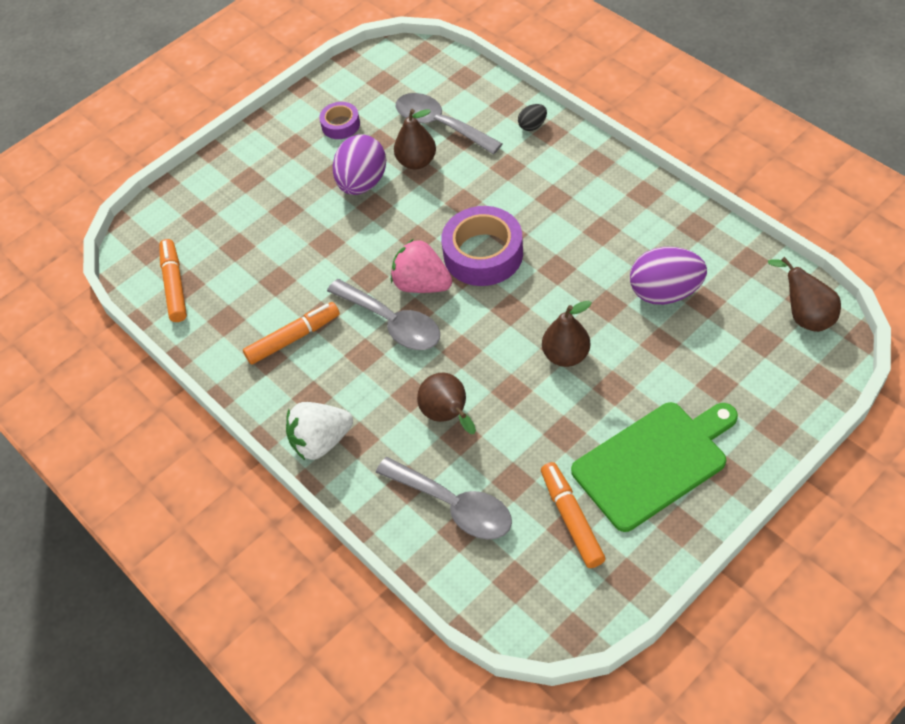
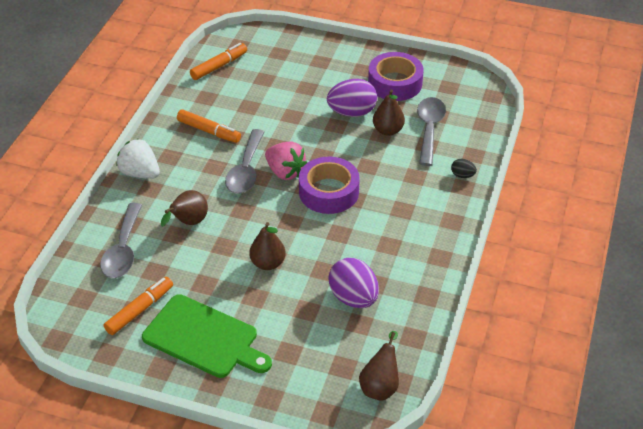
camera: 55 degrees right, 10 degrees down
purple tape [319,102,360,139] -> purple tape [368,52,424,101], size x1.86
pink strawberry [391,239,452,293] -> pink strawberry turned 135 degrees clockwise [265,142,307,180]

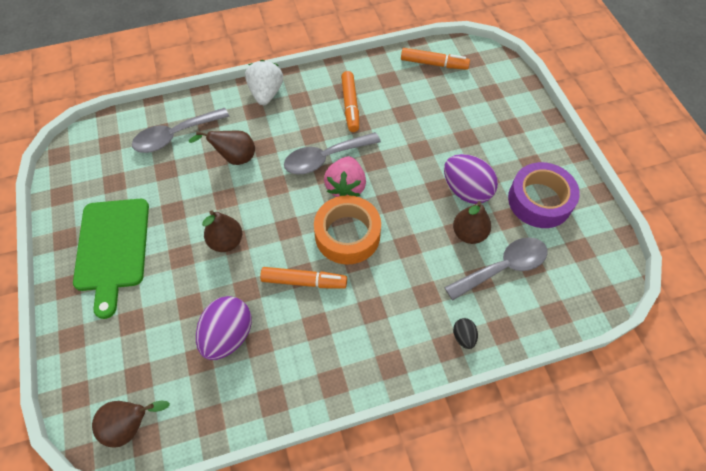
camera: 55 degrees right, 15 degrees up
orange marker [104,277,173,335] -> orange marker moved to [260,267,347,289]
purple tape [299,156,360,214] -> orange tape [314,195,381,265]

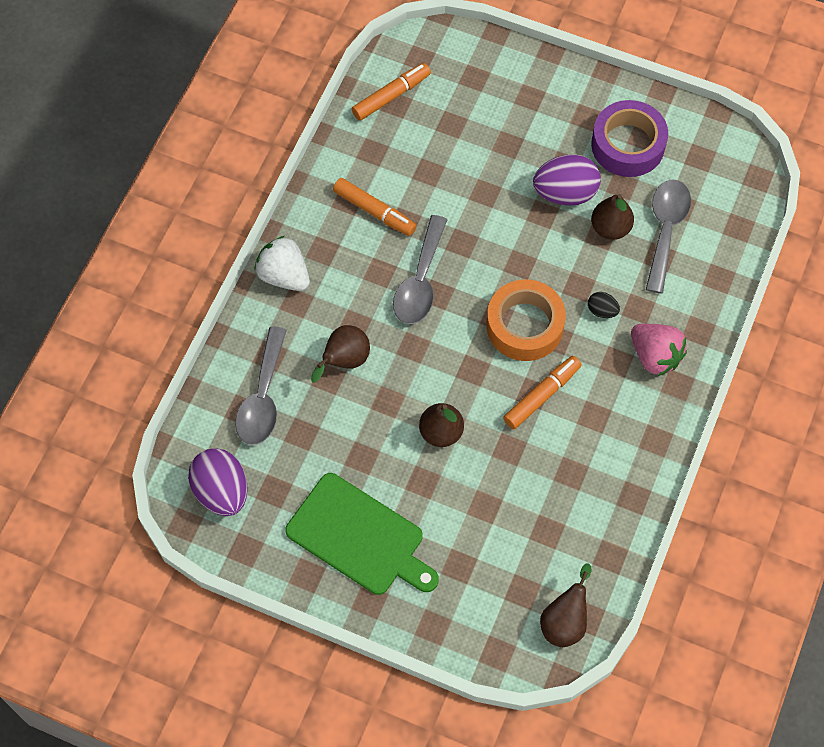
camera: 50 degrees left, 5 degrees up
purple egg [196,296,252,360] -> purple egg moved to [188,448,248,516]
pink strawberry [324,156,366,197] -> pink strawberry moved to [631,324,687,376]
black egg [453,318,478,349] -> black egg moved to [588,292,620,318]

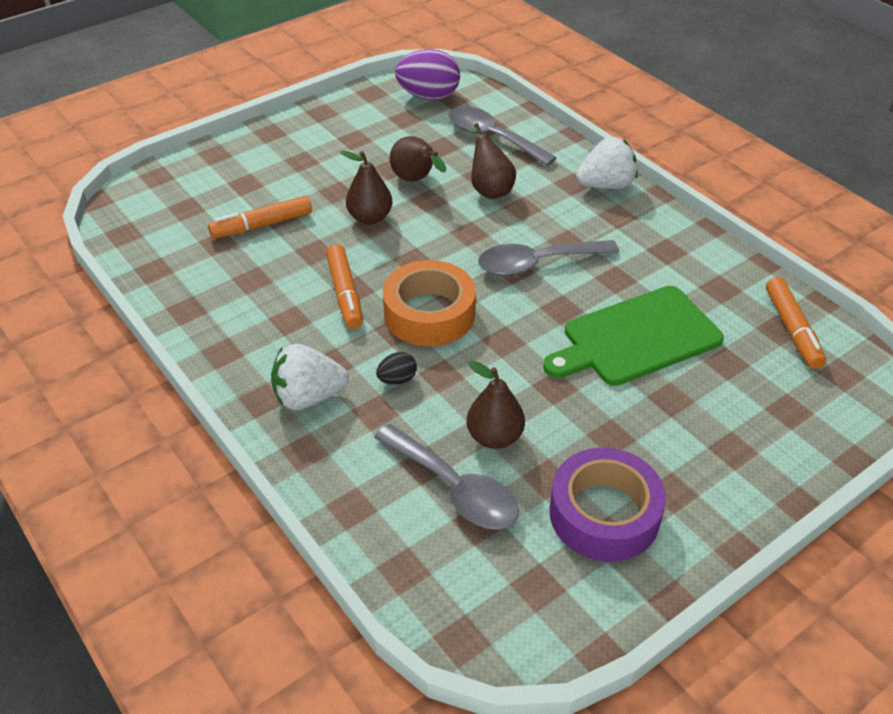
camera: 120 degrees right, 20 degrees down
green cutting board [285,473,439,595] -> green cutting board moved to [543,286,724,386]
orange marker [333,178,416,236] -> orange marker moved to [208,196,312,239]
grey spoon [393,215,447,324] -> grey spoon turned 60 degrees counterclockwise [478,240,619,276]
purple egg [533,154,601,206] -> none
brown pear [540,563,592,647] -> brown pear moved to [390,136,446,182]
pink strawberry [631,324,687,376] -> white strawberry [271,344,349,410]

